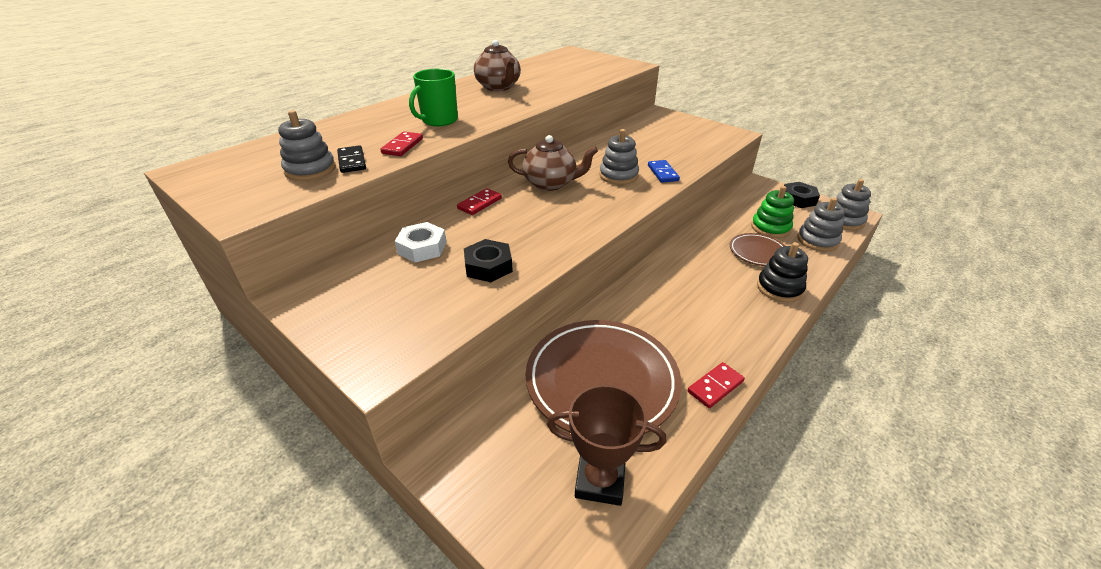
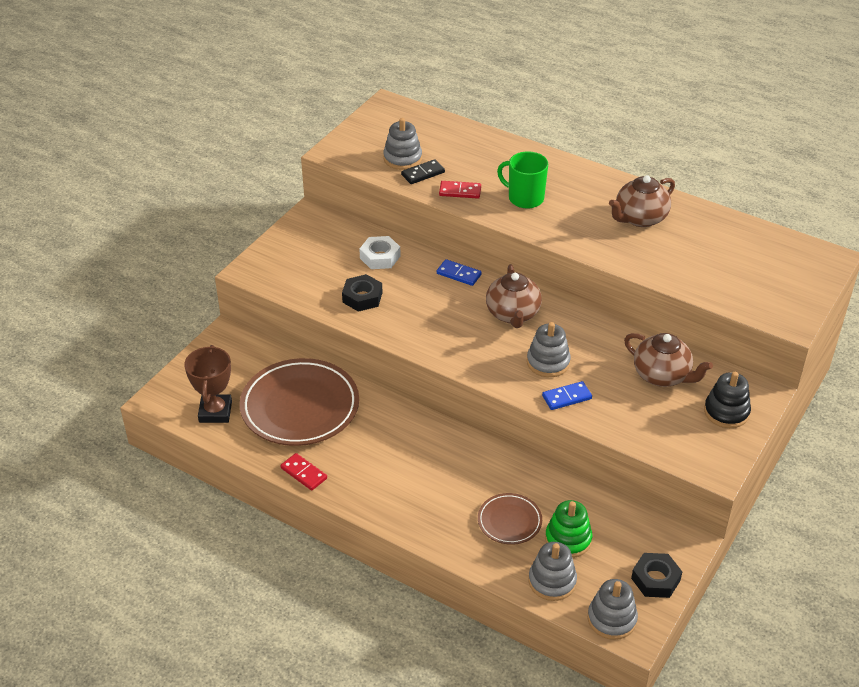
camera: 80 degrees right, 5 degrees up
red domino [457,188,502,215] -> blue domino [437,259,482,286]
black stacking toy [757,242,808,302] -> black stacking toy moved to [704,372,751,428]
none -> brown teapot [624,333,713,387]

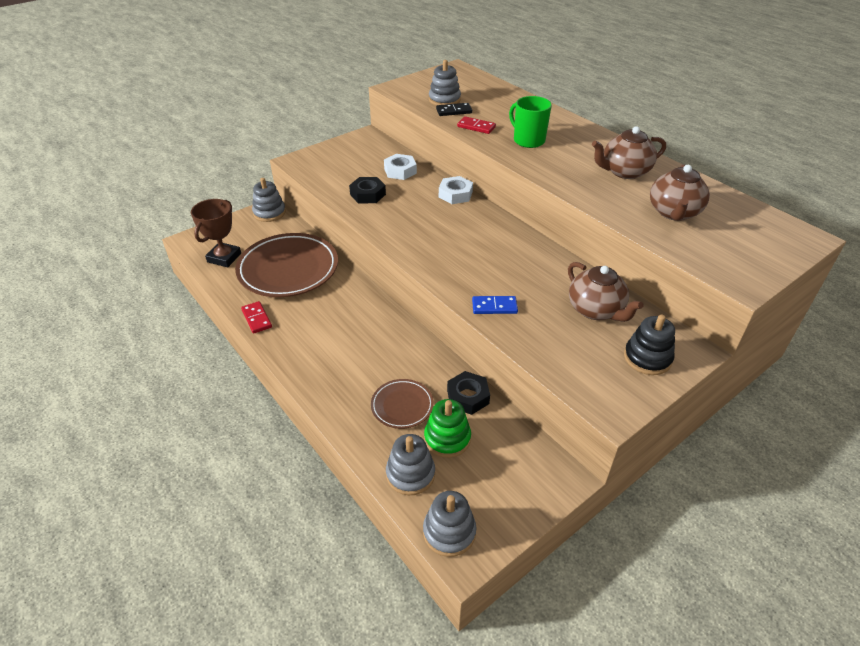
camera: 20 degrees right, 0 degrees up
blue domino [437,259,482,286] -> white nut [439,176,473,204]
brown teapot [486,264,542,328] -> brown teapot moved to [650,164,710,221]
grey stacking toy [527,322,571,377] -> grey stacking toy moved to [252,178,286,222]
black nut [631,553,682,598] -> black nut moved to [447,371,490,415]

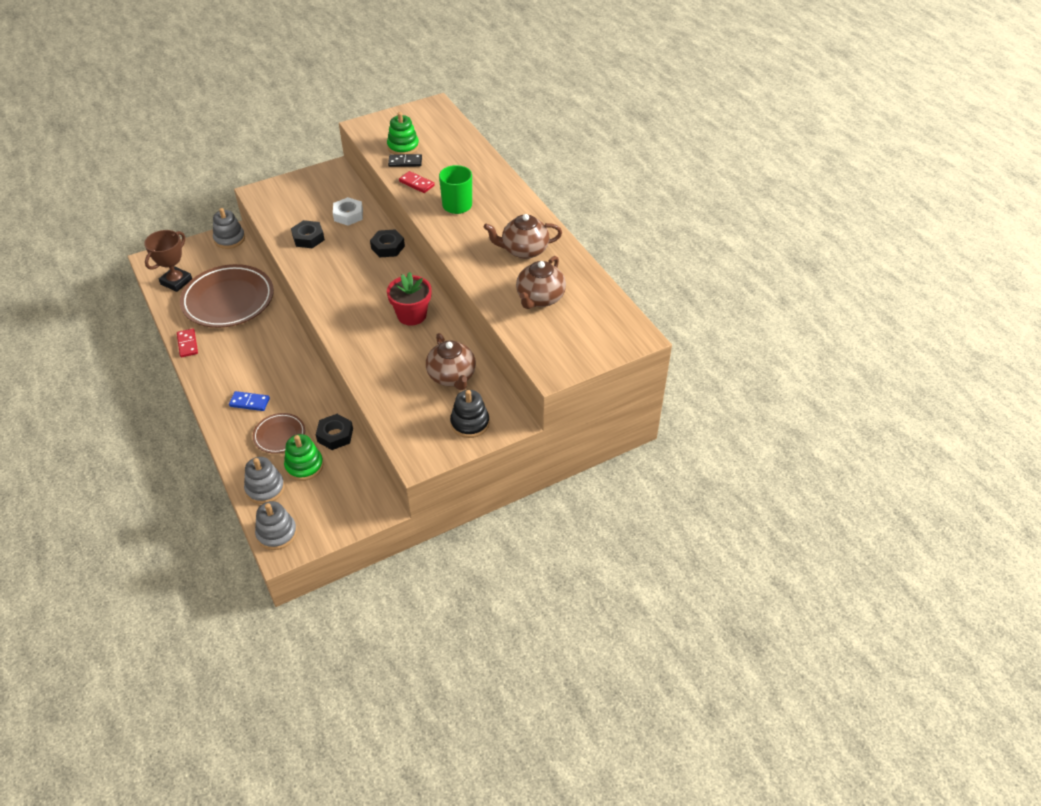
camera: 10 degrees right, 5 degrees up
grey stacking toy [429,60,461,106] -> green stacking toy [387,112,419,154]
white nut [439,176,473,204] -> black nut [370,230,405,257]
blue domino [472,296,518,314] -> blue domino moved to [229,391,270,411]
none -> red flower pot [387,272,432,325]

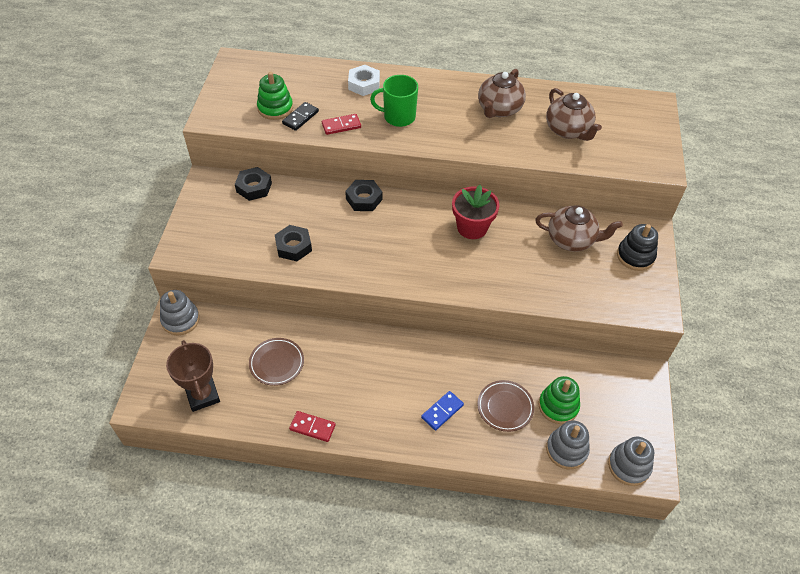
camera: 55 degrees left, 5 degrees up
brown plate [180,264,274,328] -> brown plate [249,338,304,386], size x0.50
black nut [316,414,353,450] -> black nut moved to [235,167,272,201]
white nut [333,197,363,226] -> white nut moved to [348,65,380,96]

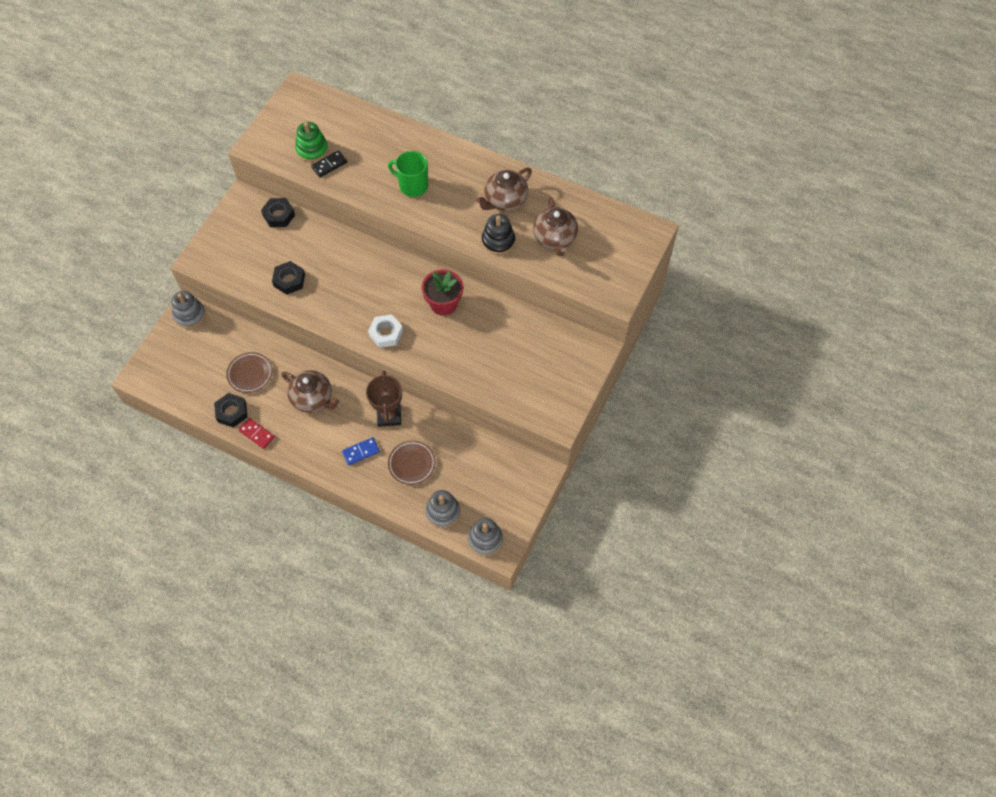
camera: 20 degrees right, 10 degrees up
brown trophy [166,340,220,412] -> brown trophy moved to [366,371,402,427]
red domino [322,114,361,135] -> none
black nut [345,180,383,211] -> black nut moved to [214,393,248,428]
white nut [348,65,380,96] -> white nut moved to [368,315,403,348]
brown teapot [535,205,623,252] -> brown teapot moved to [281,370,339,413]
green stacking toy [539,376,580,424] -> none
black stacking toy [617,224,658,271] -> black stacking toy moved to [482,214,515,255]

